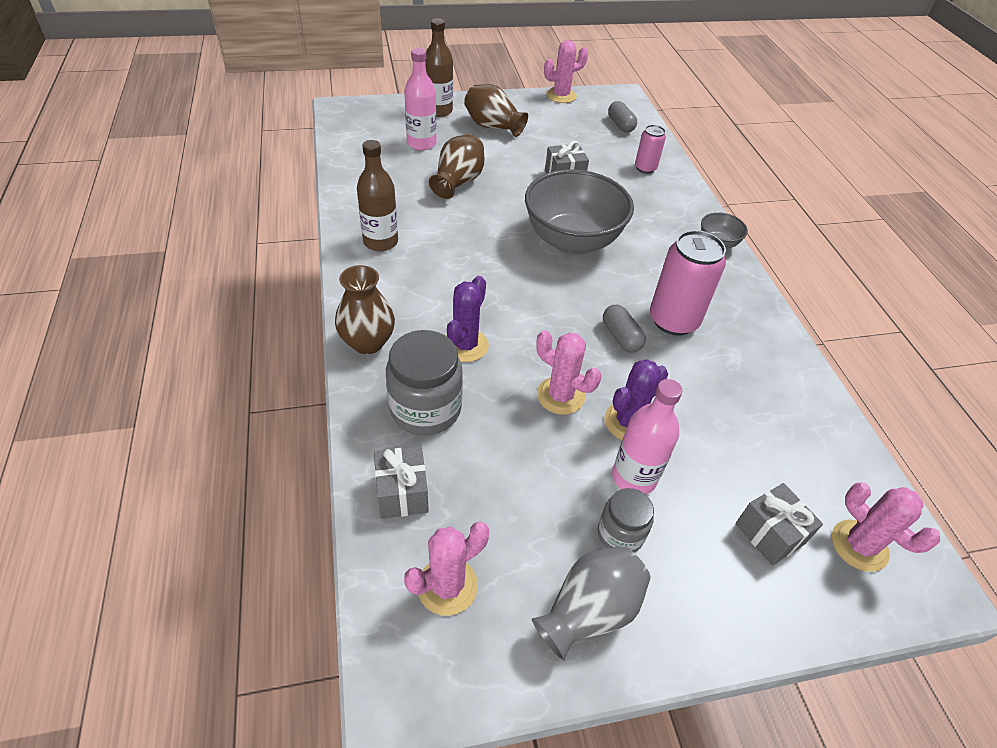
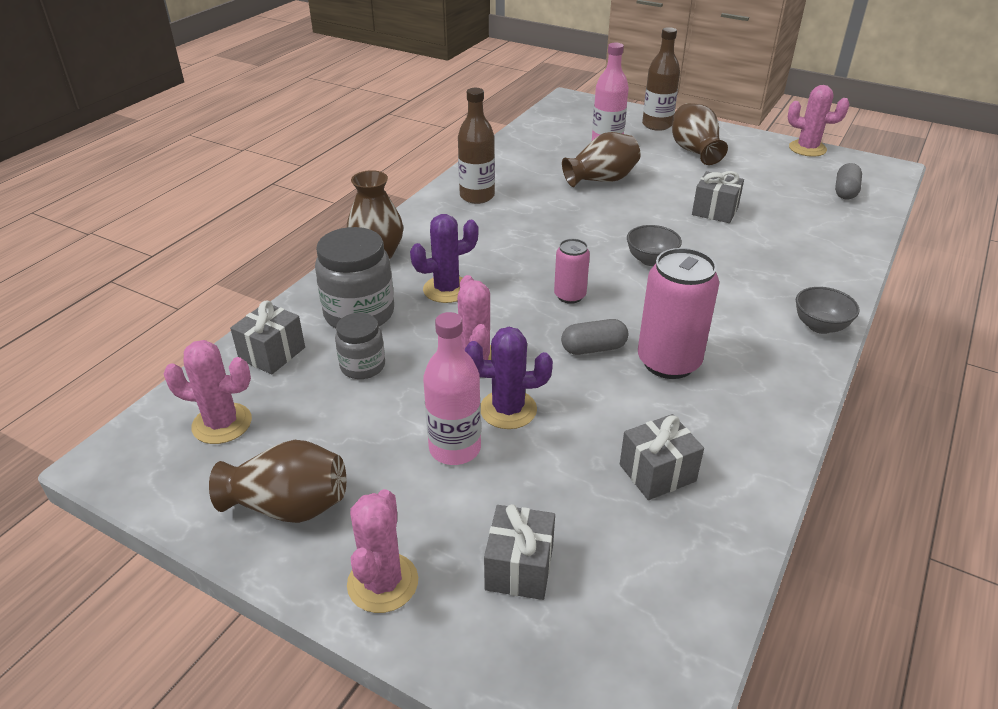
camera: 45 degrees right, 10 degrees down
grey bowl [525,169,634,255] -> grey bowl [627,225,682,266], size x0.44
grey vase [532,546,651,661] -> brown vase [209,440,346,523]
grey jar [598,488,654,552] -> grey jar moved to [335,313,385,379]
grey capsule [603,304,646,352] -> grey capsule turned 60 degrees clockwise [561,319,628,355]
pink can [635,125,666,174] -> pink can moved to [554,239,590,304]
pink cactus [832,483,940,572] -> pink cactus moved to [347,489,418,613]
none -> grey gift [620,414,704,500]

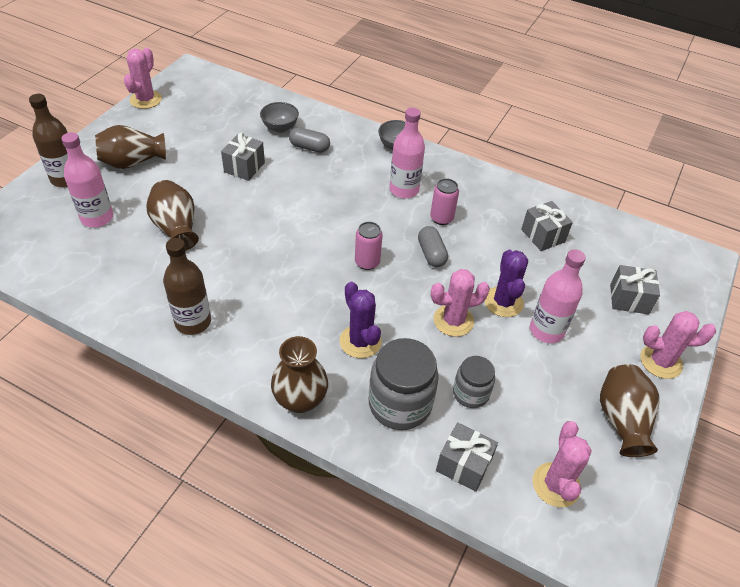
camera: 95 degrees left, 10 degrees up
grey bowl [627,225,682,266] -> grey bowl moved to [260,102,299,133]
pink can [638,248,719,379] -> pink can [430,178,459,225], size x0.55
grey capsule [835,163,862,199] -> grey capsule moved to [289,127,330,153]
none -> pink bottle [390,108,425,198]

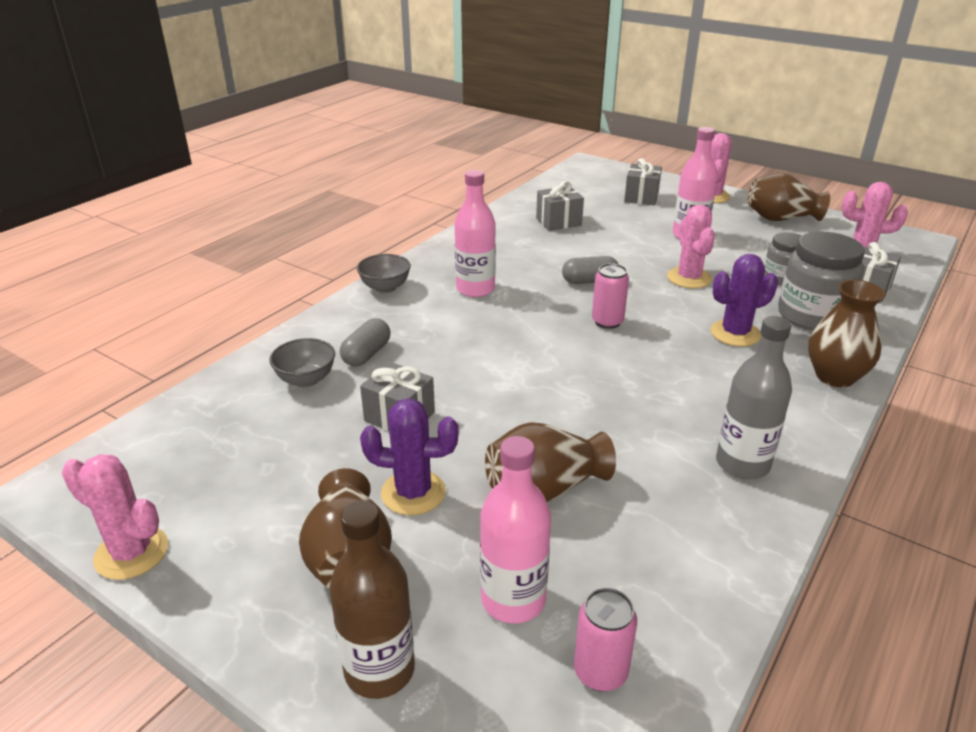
camera: 80 degrees left, 15 degrees down
brown bottle [163,238,211,335] -> grey bottle [716,316,792,479]
pink can [430,178,459,225] -> pink can moved to [574,588,637,691]
purple cactus [484,250,528,317] -> purple cactus moved to [360,398,459,515]

